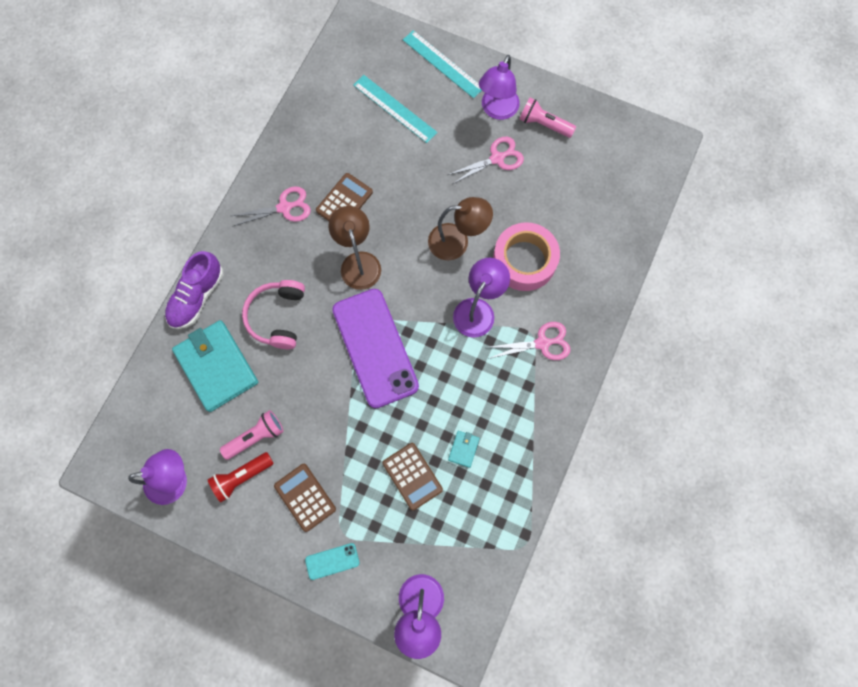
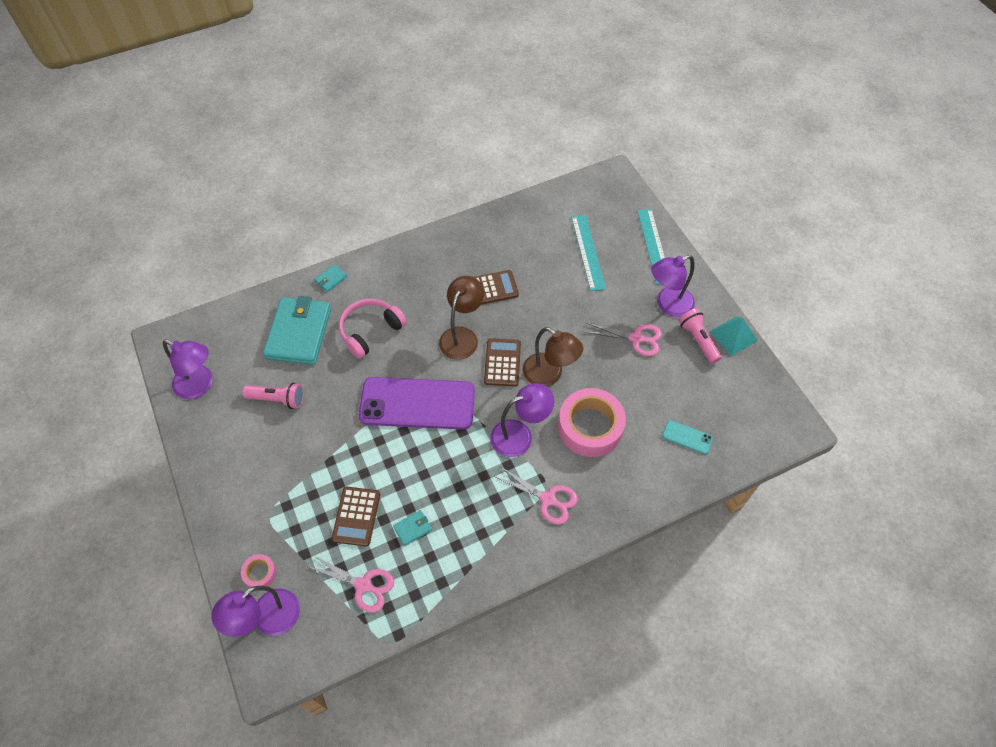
camera: 40 degrees right, 15 degrees down
purple shoe [165,251,223,329] -> turquoise wallet [314,264,348,292]
red flashlight [208,452,274,502] -> none
pink scissors [231,186,311,226] -> pink scissors moved to [306,555,394,613]
brown calculator [274,464,336,532] -> brown calculator moved to [484,338,521,386]
turquoise phone [305,543,360,580] -> turquoise phone moved to [662,420,713,454]
purple phone [332,289,419,408] -> purple phone turned 75 degrees clockwise [359,377,475,430]
none -> pink tape [241,554,277,588]
none -> turquoise pyramid [710,317,758,356]

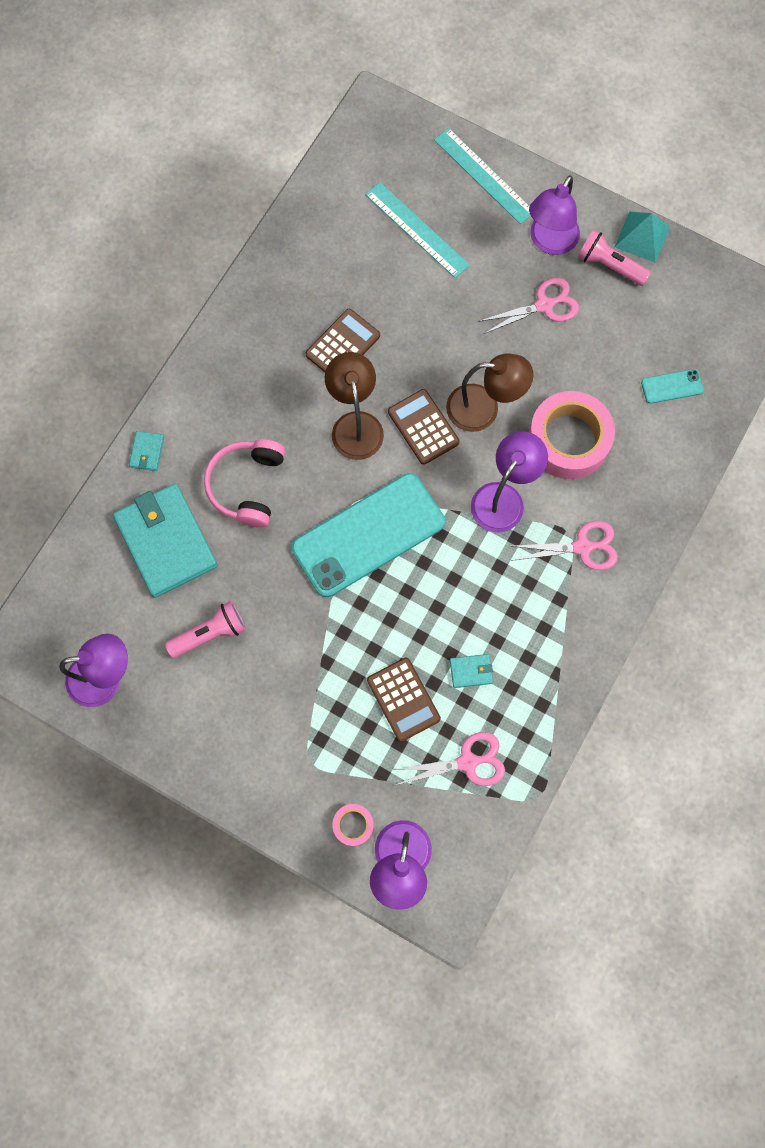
camera: 35 degrees left, 15 degrees up
purple phone [359,377,475,430] -> turquoise phone [291,473,445,597]
turquoise wallet [393,510,432,546] -> turquoise wallet turned 60 degrees clockwise [450,654,493,688]

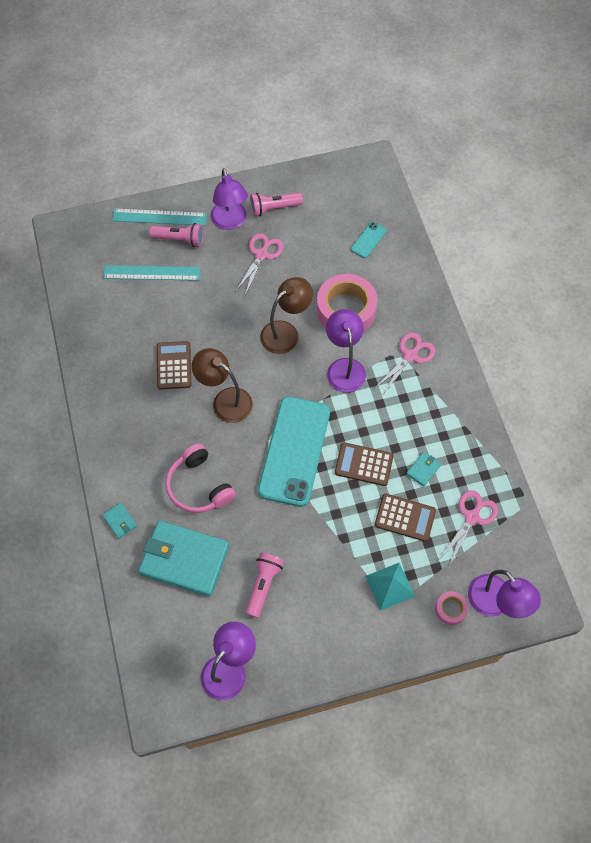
camera: 45 degrees left, 10 degrees down
brown calculator [388,389,460,465] -> brown calculator moved to [335,442,394,486]
turquoise pyramid [615,212,670,263] -> turquoise pyramid moved to [365,563,415,611]
none -> pink flashlight [149,223,204,247]

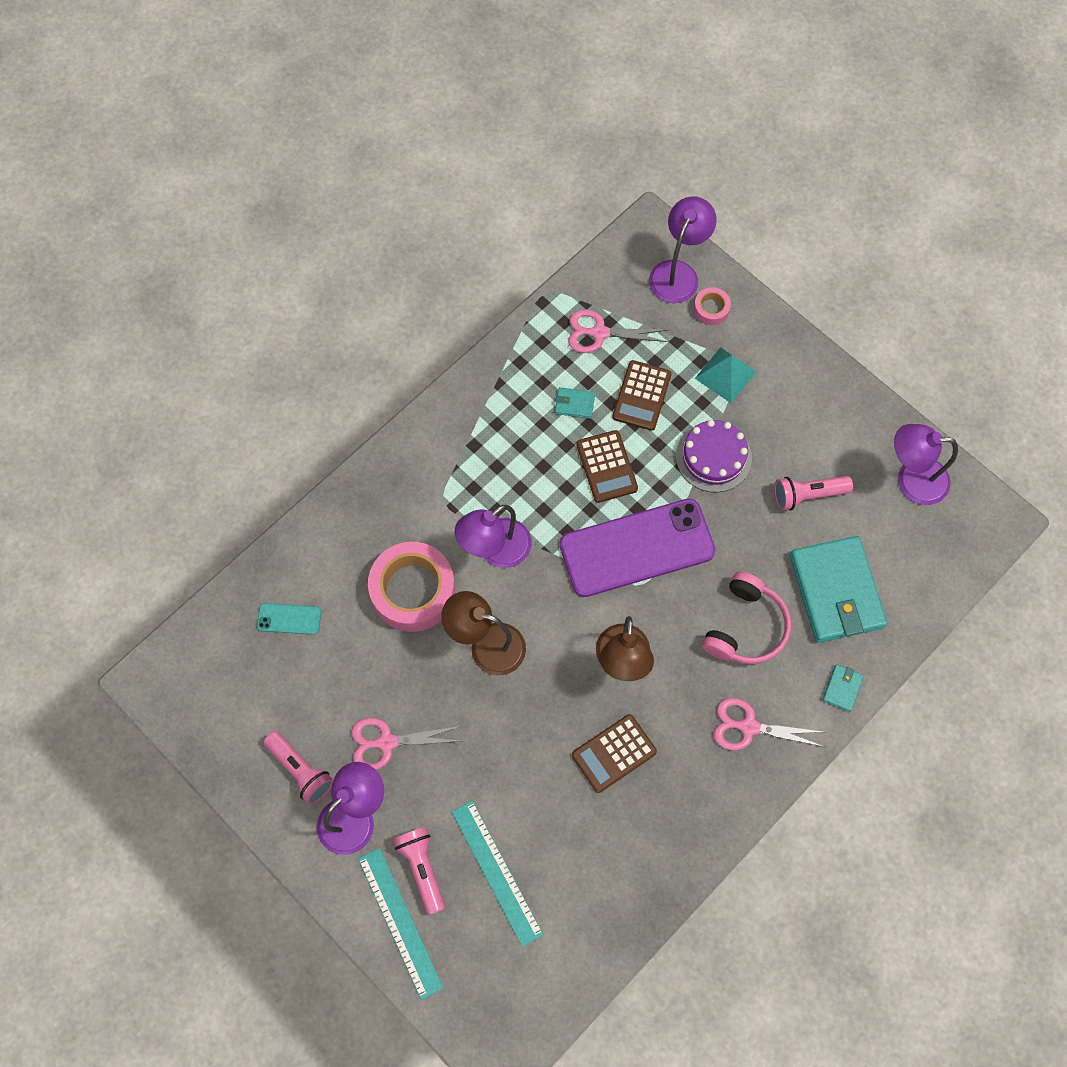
camera: 120 degrees left, 5 degrees up
turquoise phone [258,396,330,507] -> purple phone [560,499,716,597]
pink scissors [375,333,436,393] -> pink scissors moved to [713,698,824,750]
brown calculator [375,494,436,542] -> brown calculator turned 150 degrees counterclockwise [612,360,672,431]
none -> purple cake [676,420,752,492]

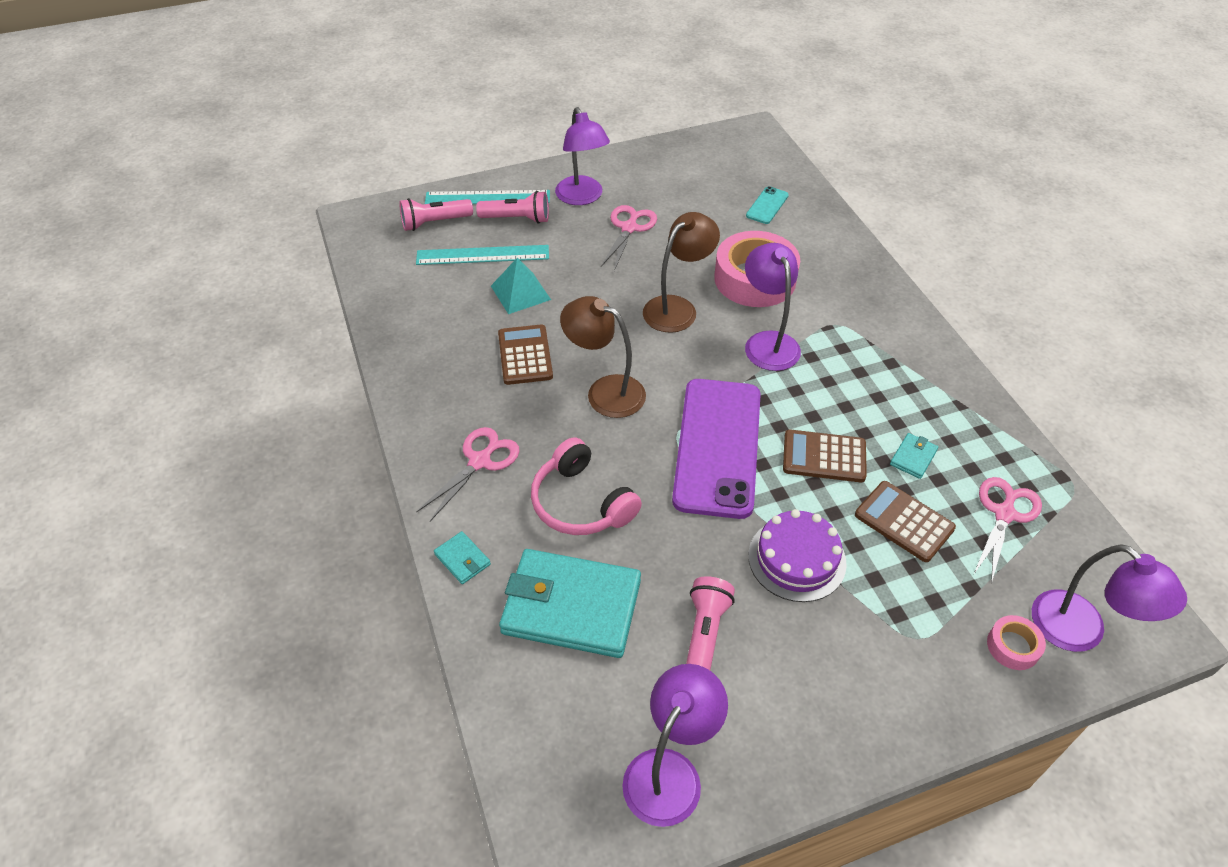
camera: 115 degrees right, 20 degrees down
pink flashlight [263,731,334,805] -> pink flashlight moved to [399,198,473,231]
turquoise pyramid [695,347,756,403] -> turquoise pyramid moved to [491,258,551,314]

